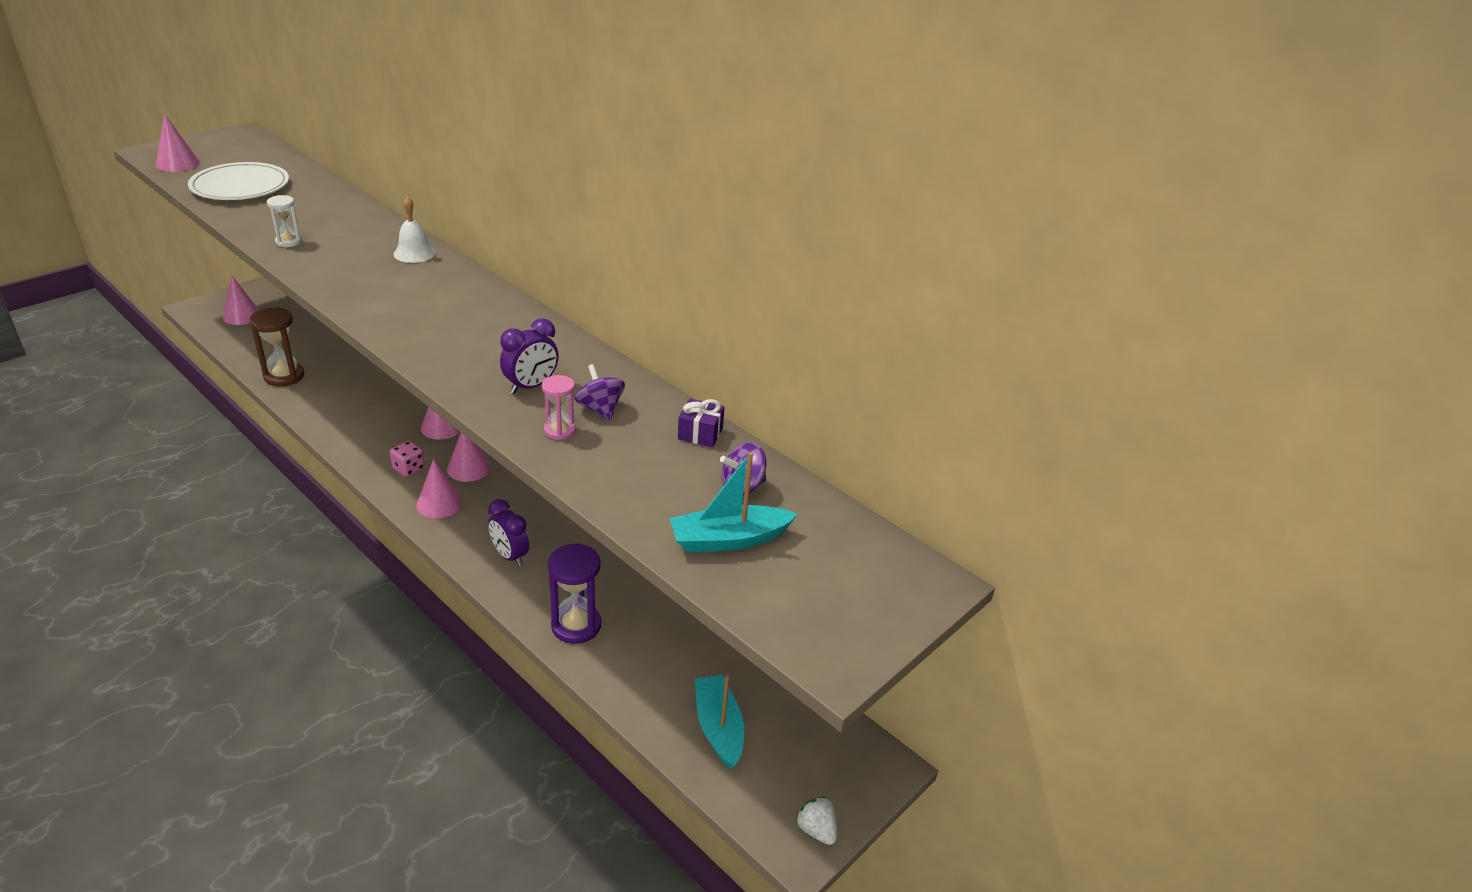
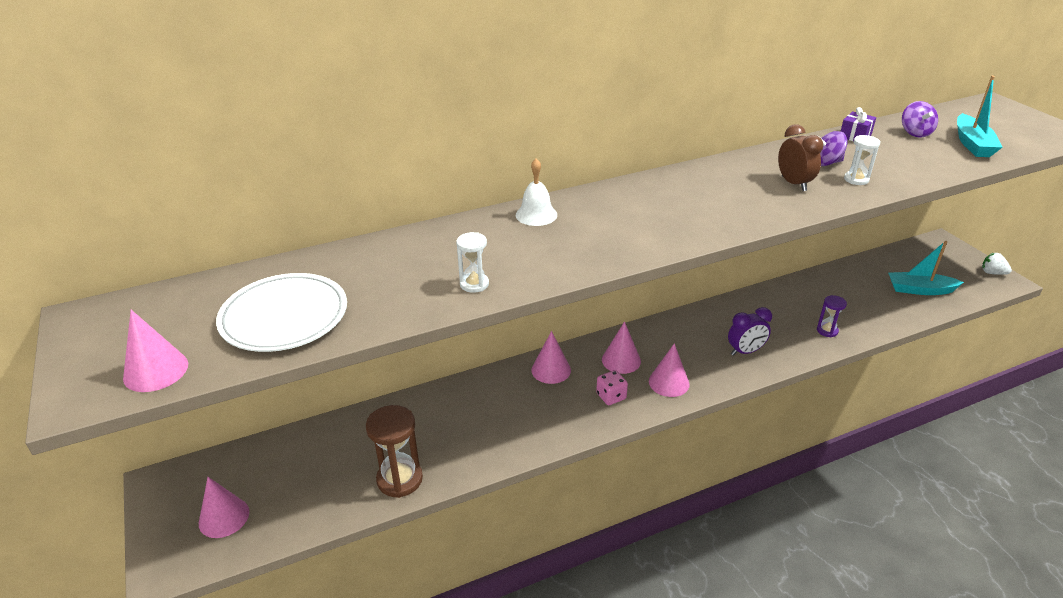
camera: 65 degrees left, 0 degrees up
purple clock [500,318,559,394] -> brown clock [778,124,823,191]
pink hourglass [542,375,576,440] -> white hourglass [844,135,880,185]
purple hourglass [548,543,601,644] -> purple hourglass [817,295,847,337], size x0.56
white strawberry [796,797,837,845] -> white strawberry turned 45 degrees clockwise [982,253,1012,275]

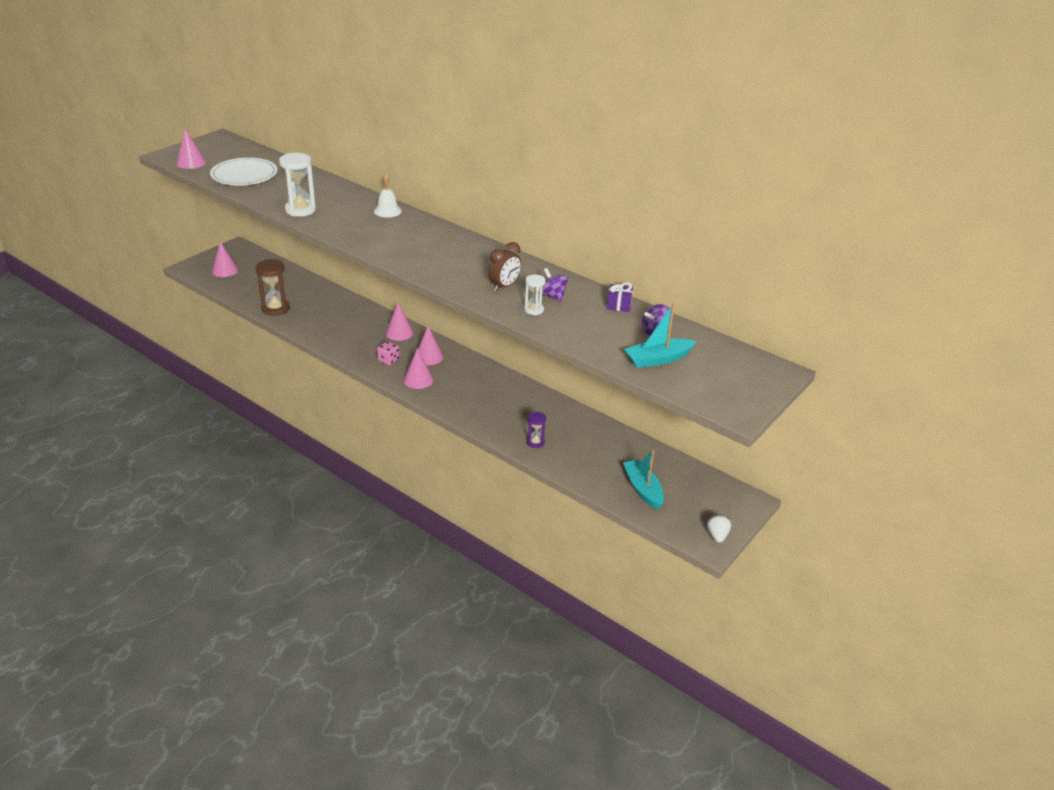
camera: 60 degrees right, 0 degrees up
white hourglass [456,232,489,293] -> white hourglass [279,153,316,217], size x1.79
purple clock [728,307,772,356] -> none

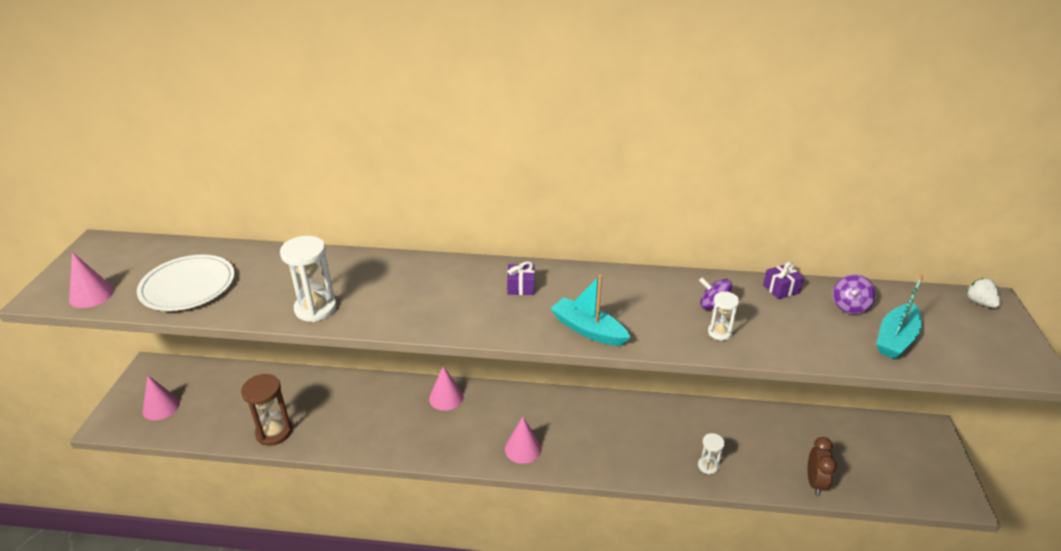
camera: 30 degrees left, 0 degrees up
white bell [374,173,402,217] -> none
pink dice [377,341,400,365] -> none
pink cone [418,326,443,365] -> none
brown clock [488,242,521,292] -> brown clock moved to [808,437,837,496]
purple hourglass [527,412,546,448] -> white hourglass [698,433,725,474]
turquoise boat [623,449,664,510] -> turquoise boat moved to [550,274,631,346]
white strawberry [707,515,731,543] -> white strawberry moved to [966,278,1001,308]
none -> purple gift [507,261,535,295]

